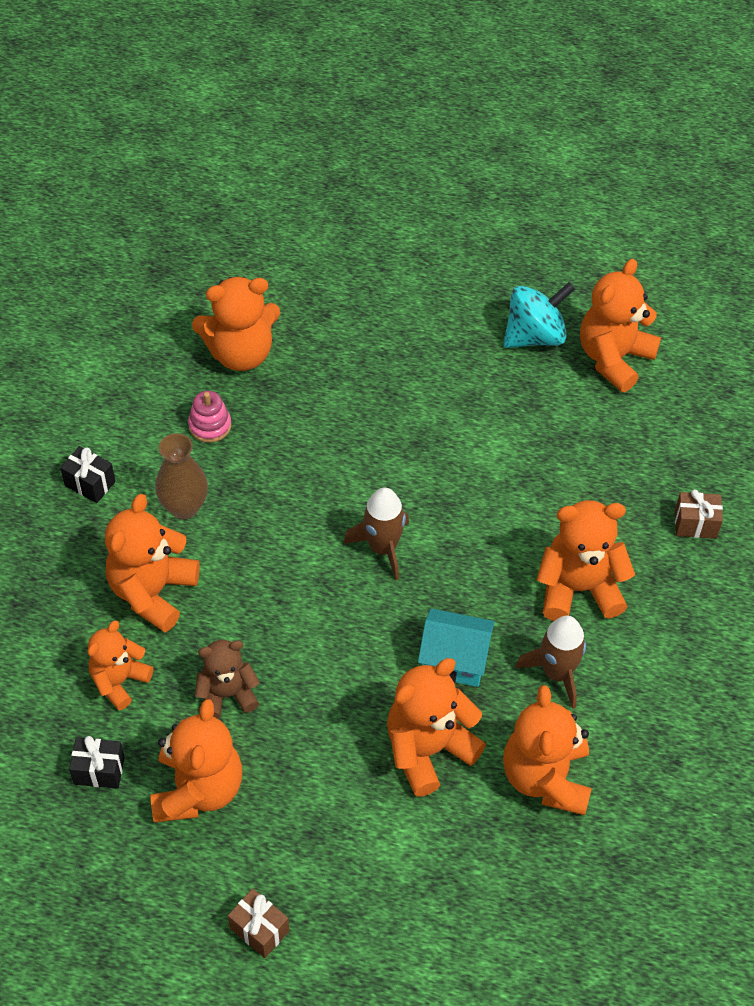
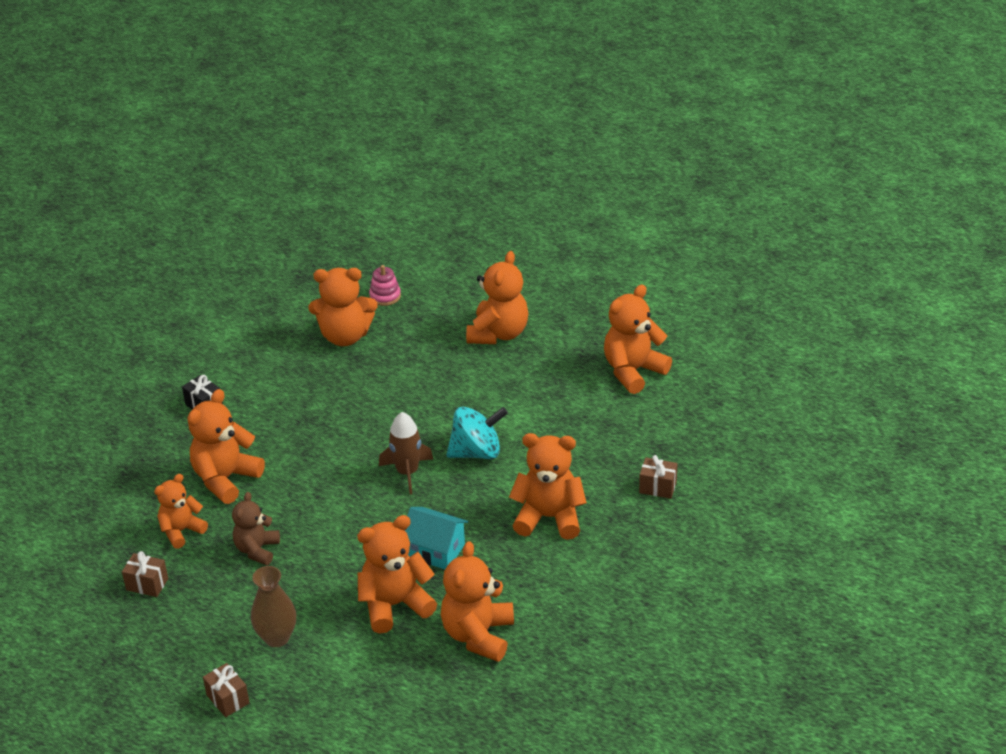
camera: 15 degrees right, 15 degrees down
black gift [69,736,125,789] -> brown gift [122,551,168,597]
orange teddy bear [151,699,242,823] -> orange teddy bear moved to [466,251,528,344]
brown vase [155,433,208,519] -> brown vase moved to [251,566,296,647]
pink stacking toy [188,391,231,443] -> pink stacking toy moved to [369,265,401,306]
brown teddy bear [195,640,260,719] -> brown teddy bear turned 75 degrees counterclockwise [232,492,280,565]
turquoise spinning top [503,282,575,348] -> turquoise spinning top moved to [446,407,508,459]
brown rocket [515,616,586,709] -> none

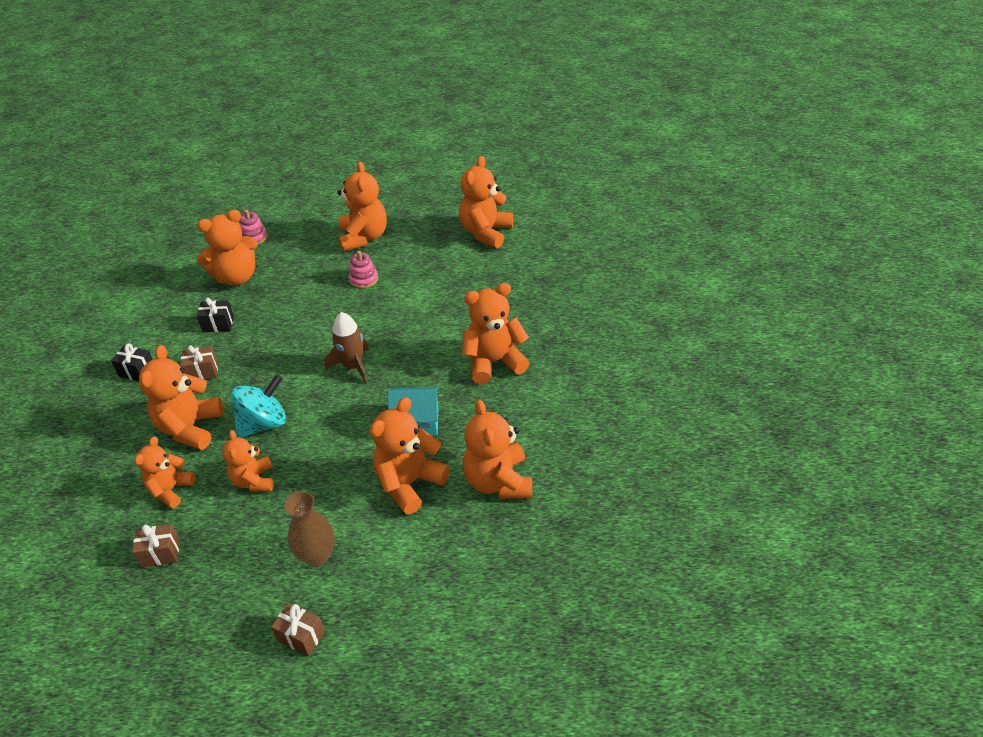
camera: 25 degrees left, 5 degrees up
brown teddy bear [232,492,280,565] -> orange teddy bear [222,430,274,492]
turquoise spinning top [446,407,508,459] -> turquoise spinning top moved to [231,374,286,438]
brown gift [639,455,678,499] -> brown gift moved to [181,345,218,380]
none -> black gift [197,298,234,332]
none -> pink stacking toy [349,251,378,289]

